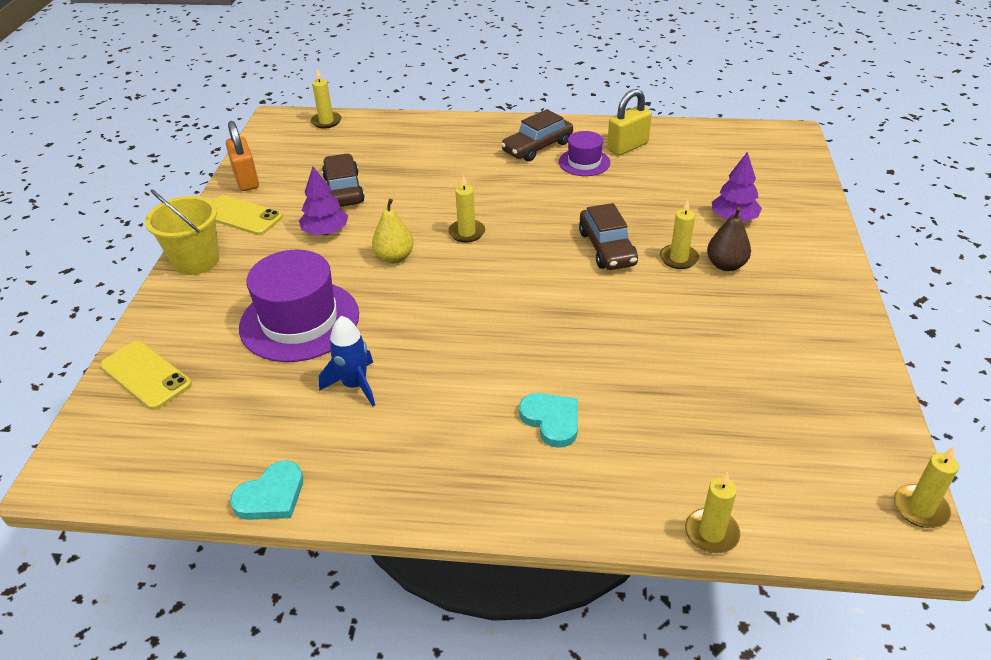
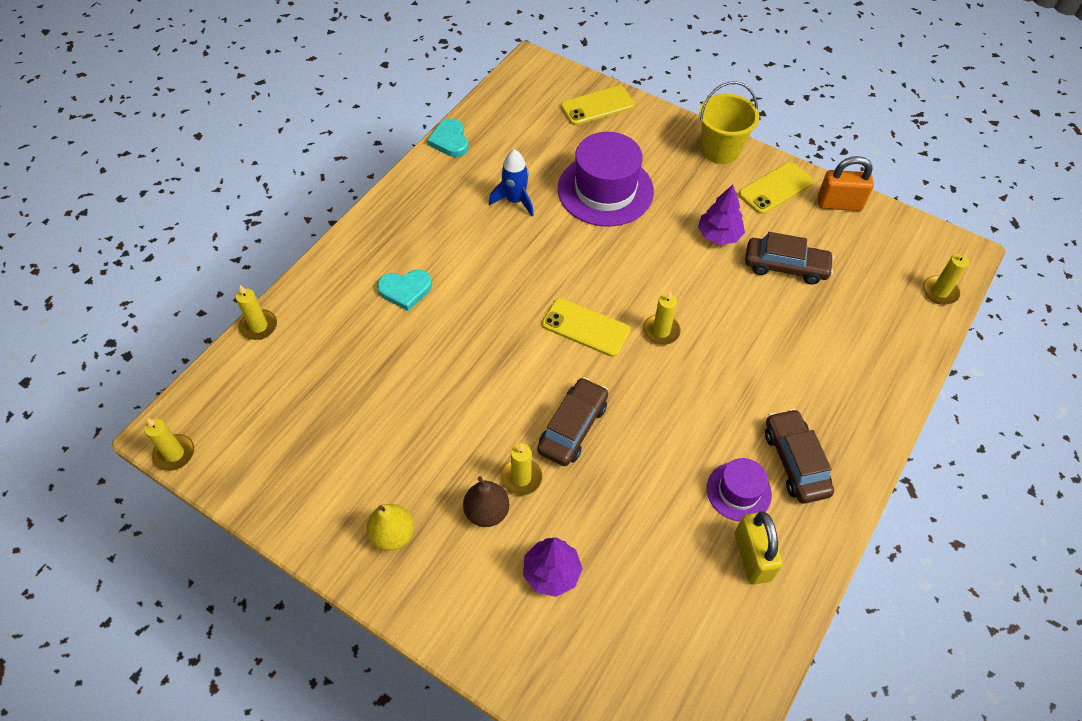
camera: 115 degrees right, 15 degrees up
yellow pear [372,199,414,263] -> yellow pear moved to [366,504,414,551]
brown car [579,203,638,270] -> brown car turned 105 degrees clockwise [537,377,608,466]
none -> yellow phone [542,298,630,357]

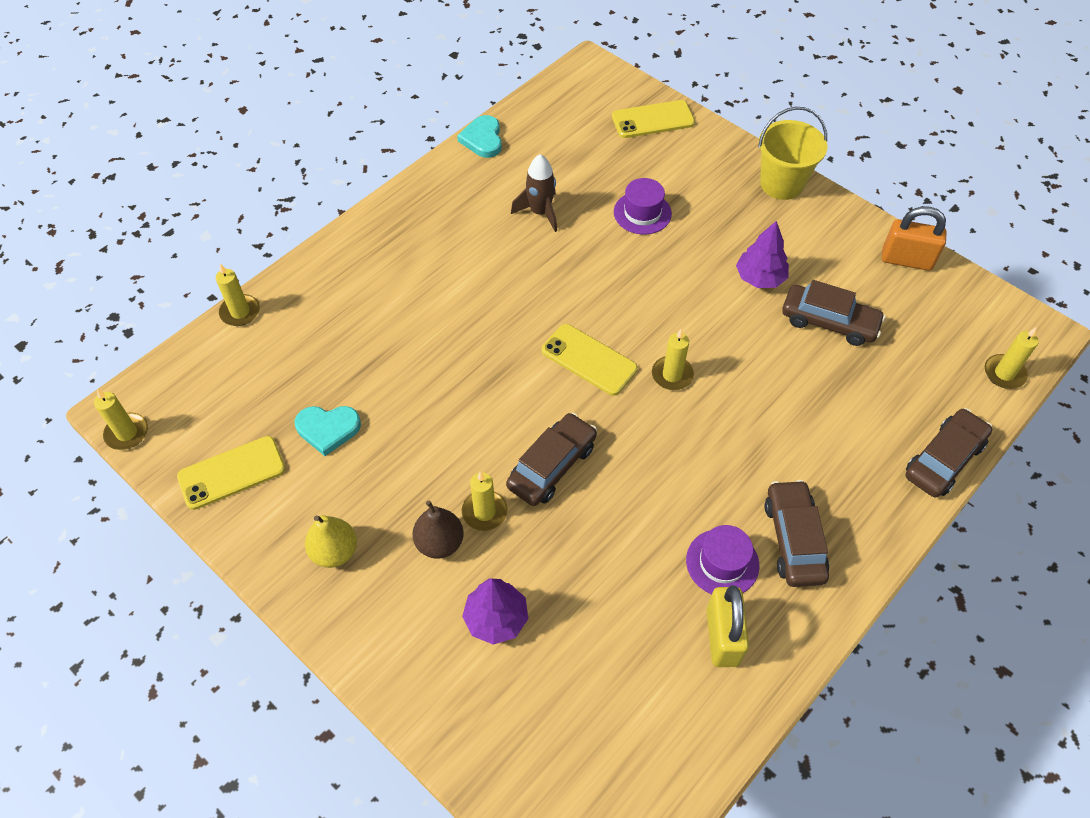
camera: 10 degrees right, 0 degrees up
turquoise heart [377,270,432,311] -> turquoise heart moved to [295,406,361,456]
blue rocket [489,149,534,217] -> brown rocket [511,154,557,232]
purple hat [558,132,654,227] -> purple hat [614,178,672,235], size x0.54
yellow phone [739,162,814,214] -> yellow phone moved to [177,436,285,510]
none -> brown car [906,408,992,497]

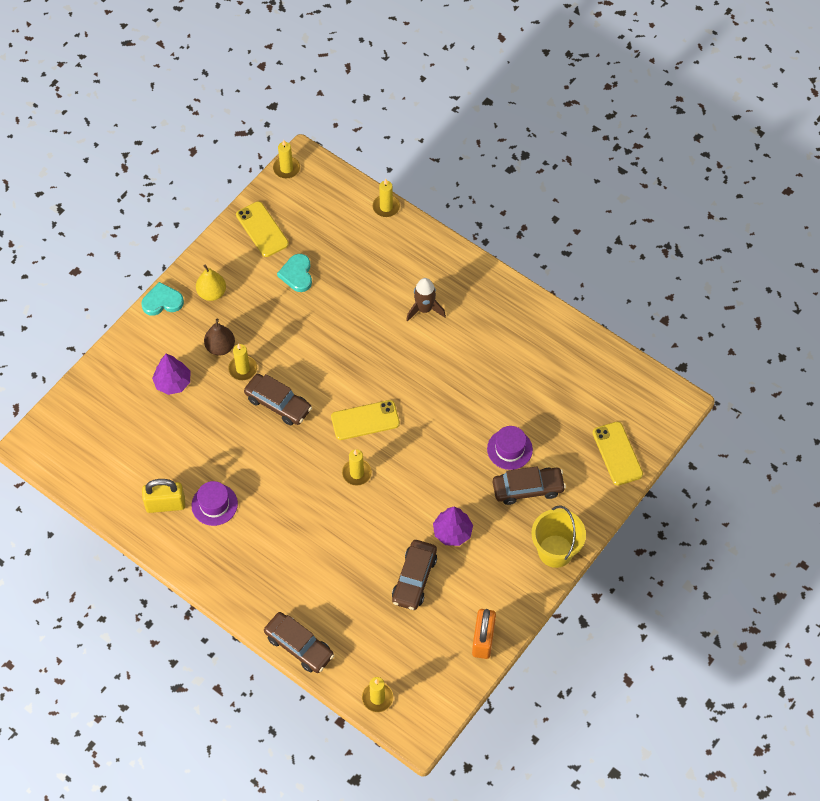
camera: 85 degrees right, 5 degrees up
turquoise heart [457,115,502,158] -> turquoise heart moved to [141,282,184,316]
brown rocket [511,154,557,232] -> brown rocket moved to [406,278,446,322]
yellow phone [542,324,638,396] -> yellow phone turned 45 degrees clockwise [331,400,400,440]
brown car [765,480,829,587] -> brown car moved to [493,466,566,505]

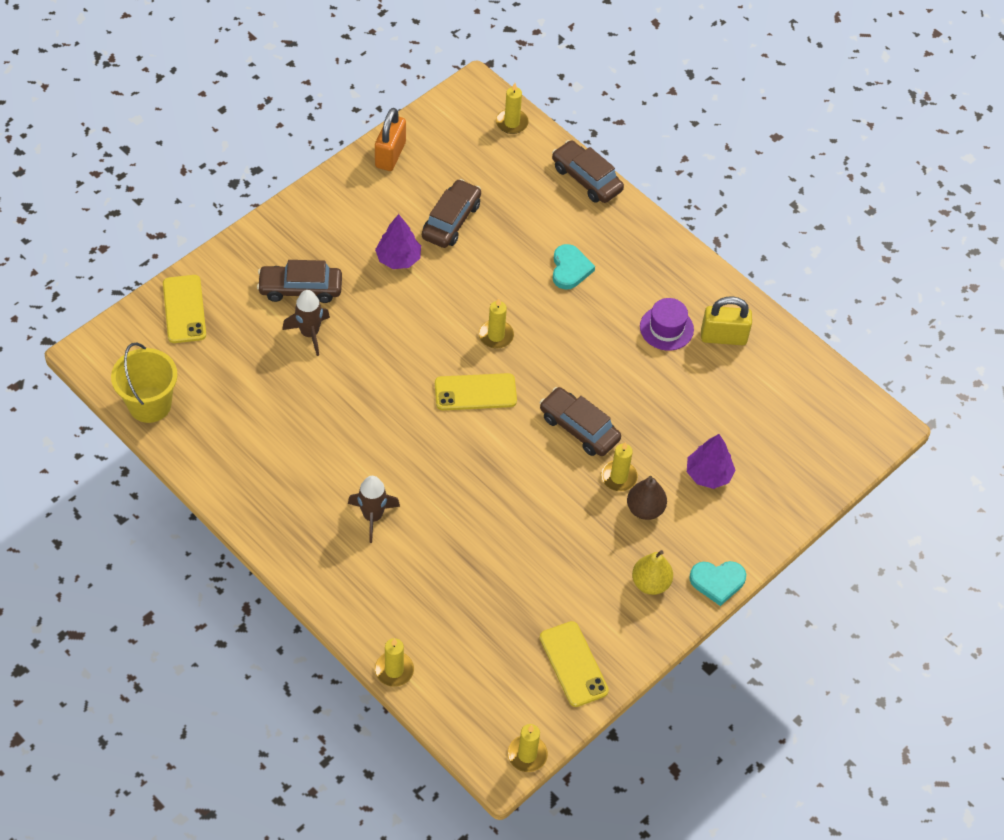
camera: 175 degrees left, 5 degrees down
turquoise heart [277,254,312,292] -> turquoise heart moved to [553,244,595,290]
purple hat [487,426,533,470] -> brown rocket [282,290,330,356]
yellow bucket [531,505,586,568] -> yellow bucket moved to [111,343,178,423]

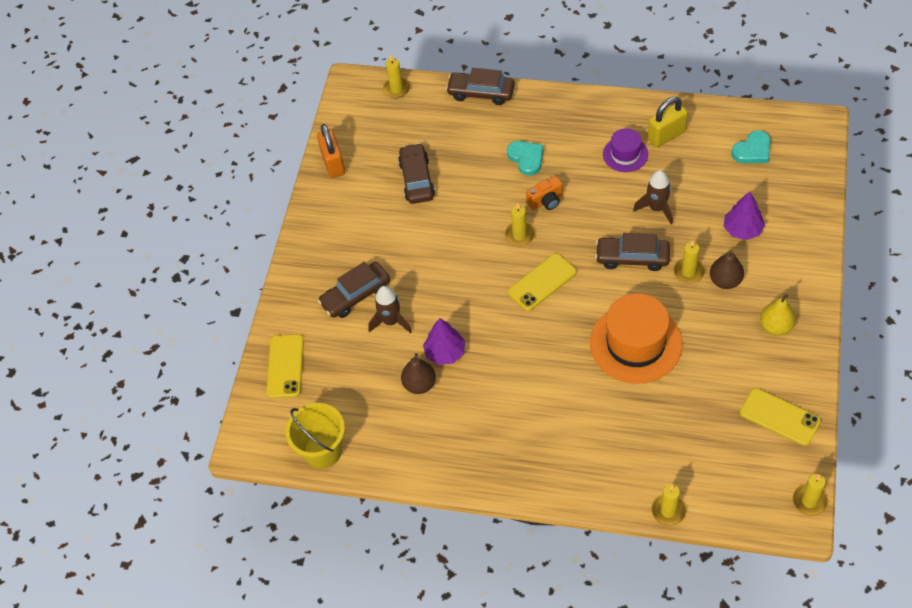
camera: 25 degrees left, 0 degrees up
yellow phone [163,275,206,343] -> yellow phone turned 45 degrees clockwise [266,334,304,398]
brown rocket [348,476,400,543] -> brown rocket moved to [633,170,673,224]
purple tree [375,214,421,269] -> purple tree moved to [423,318,465,365]
turquoise heart [689,561,746,606] -> turquoise heart moved to [731,130,770,163]
none -> brown pear [401,353,436,394]
none -> orange camera [526,176,563,210]
none -> orange hat [590,293,682,384]

